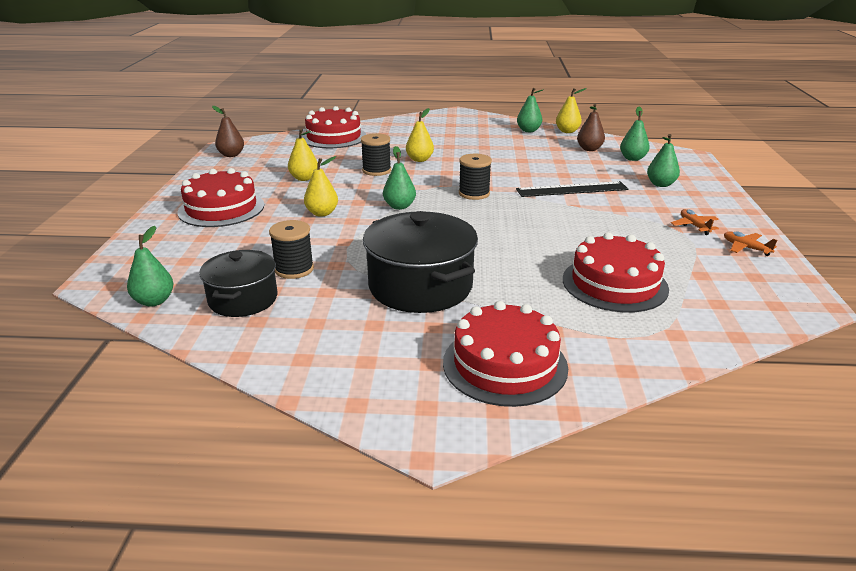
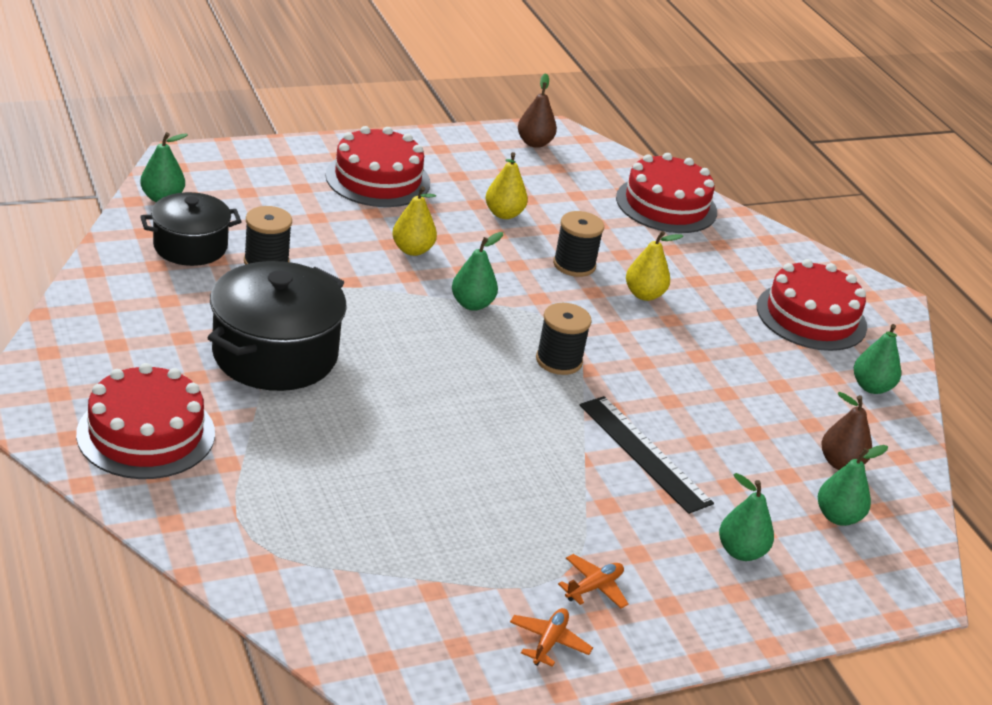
camera: 60 degrees right, 5 degrees up
yellow pear [556,88,587,133] -> none
red cake [563,232,669,313] -> red cake moved to [757,259,867,351]

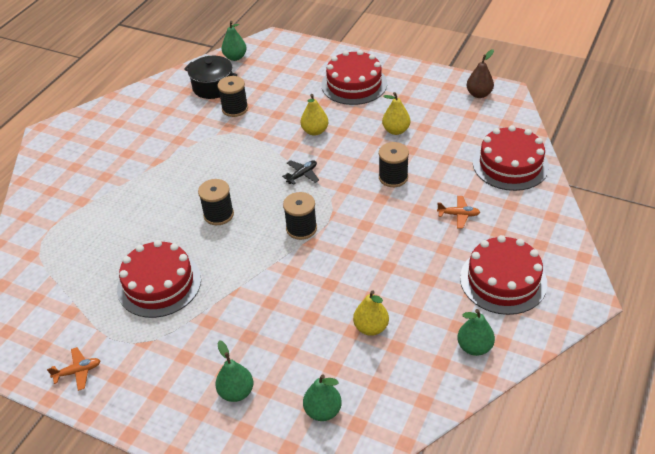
camera: 55 degrees right, 10 degrees up
red cake [76,363,215,479] -> red cake moved to [117,240,201,318]
black pot [207,261,347,391] -> none
green pear [452,232,503,311] -> black plane [282,160,319,185]
orange plane [558,554,629,609] -> orange plane moved to [437,196,480,229]
black ruler [580,396,714,514] -> none
yellow pear [626,231,683,301] -> yellow pear moved to [353,290,389,336]
brown pear [821,392,872,470] -> none
none -> black spool [198,179,234,225]

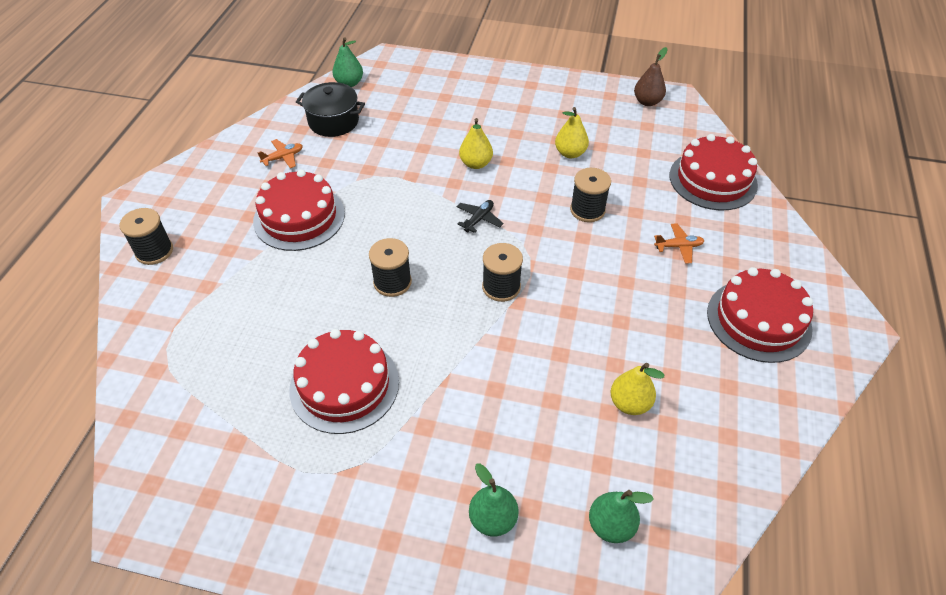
camera: 15 degrees left, 5 degrees up
orange plane [47,347,100,391] -> orange plane moved to [257,139,303,168]
black spool [218,76,248,117] -> black spool moved to [119,208,173,265]
red cake [321,50,387,105] -> red cake moved to [253,169,345,251]
green pear [457,309,495,356] -> none

